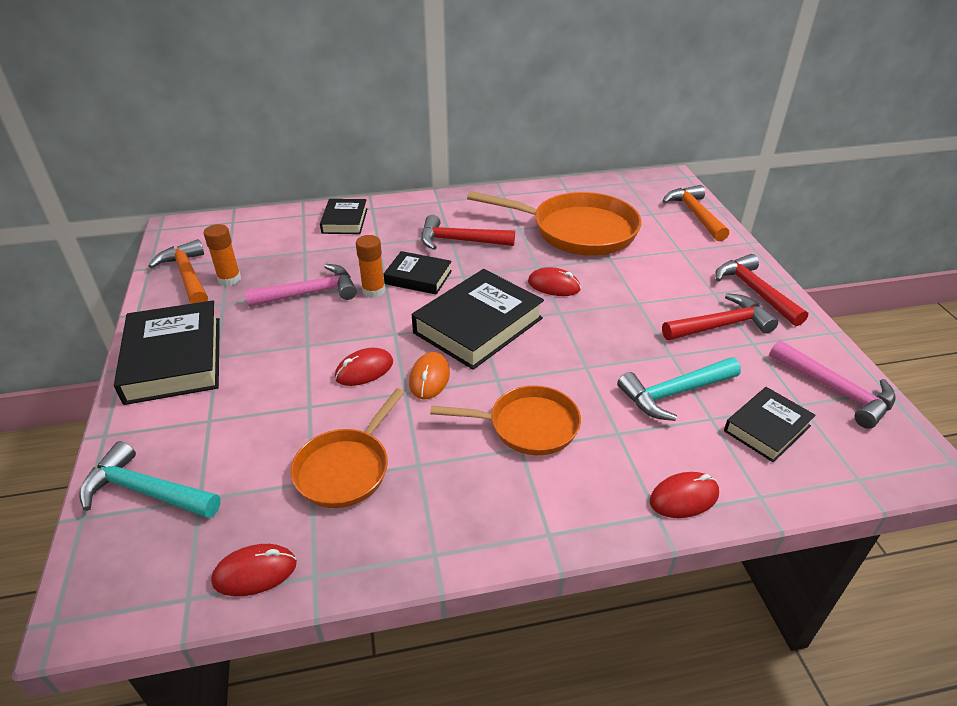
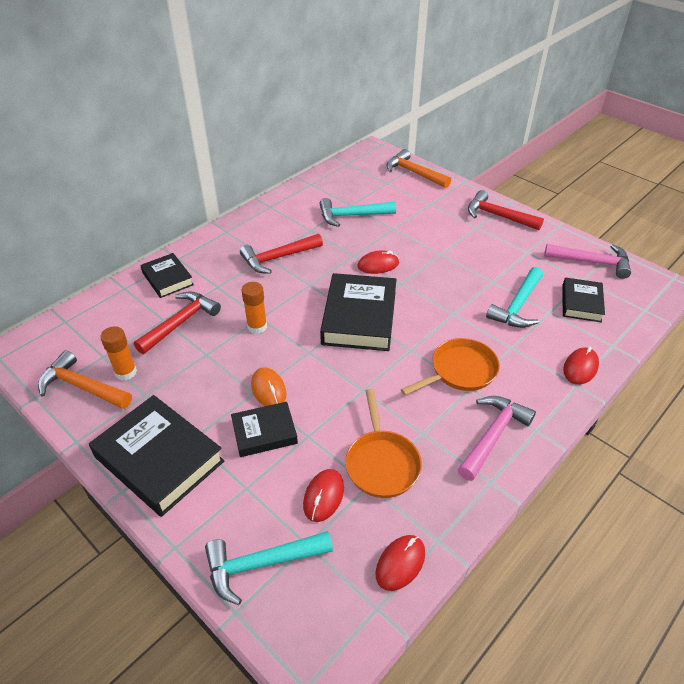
camera: 35 degrees left, 5 degrees up
pink hammer [245,264,357,307] -> pink hammer moved to [458,396,536,481]
red mouse [335,348,393,386] -> red mouse moved to [303,469,344,522]
black book [384,251,452,295] -> black book moved to [231,402,298,457]
orange mouse [409,352,450,399] -> orange mouse moved to [251,367,287,406]
orange pan [467,191,642,256] -> turquoise hammer [319,198,396,227]
red hammer [662,293,778,340] -> red hammer moved to [134,291,221,354]

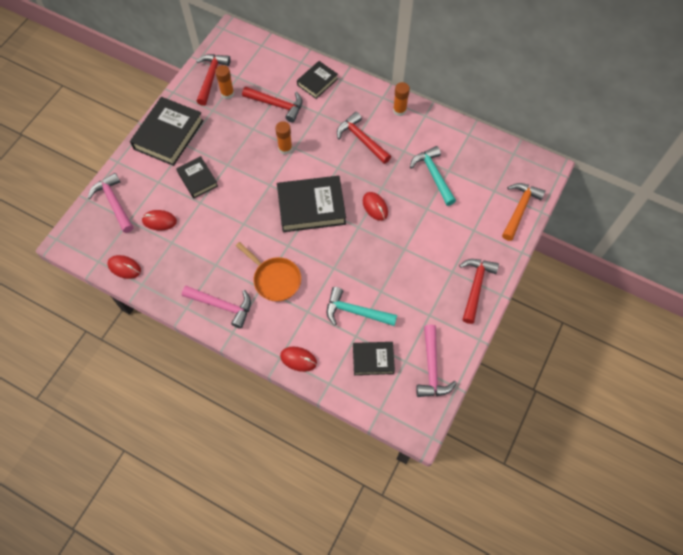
camera: 75 degrees right, 20 degrees up
orange hammer [38,350,132,409] -> red hammer [196,54,231,106]
turquoise hammer [205,531,333,605] -> pink hammer [88,173,133,233]
orange mouse [251,367,287,406] -> none
orange pan [345,389,422,498] -> none
none -> orange glue stick [393,82,410,116]

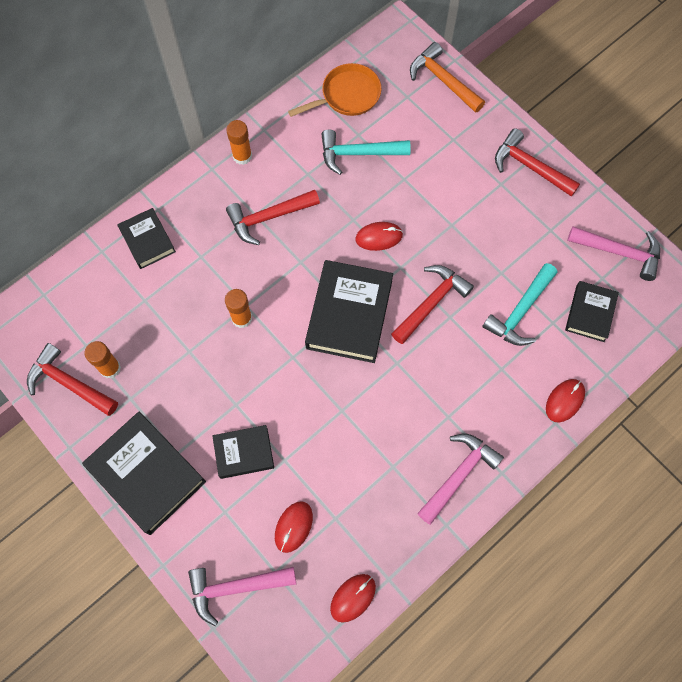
camera: 70 degrees left, 5 degrees up
orange pan [236,242,301,302] -> orange pan moved to [288,63,381,117]
red hammer [242,87,302,123] -> red hammer moved to [391,265,474,344]

